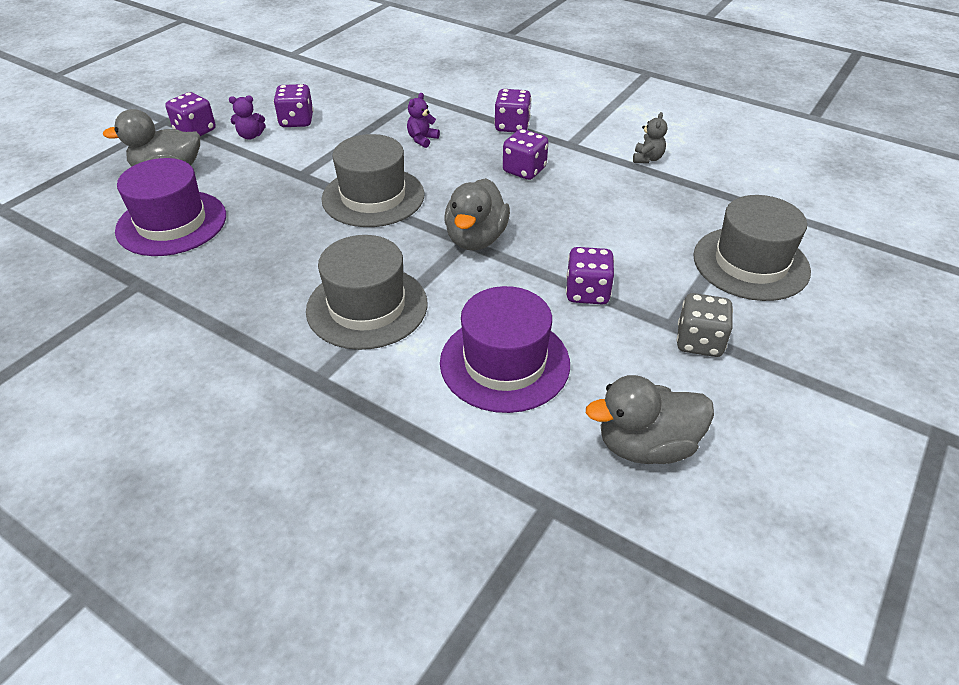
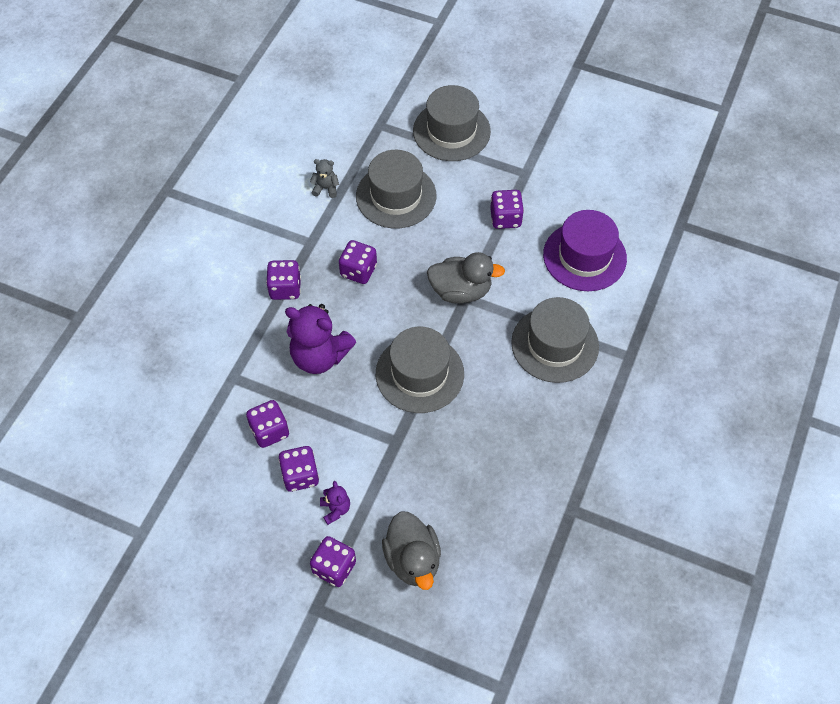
camera: 100 degrees left, 15 degrees up
purple hat [115,158,226,256] -> none
purple teddy bear [407,93,440,148] -> purple teddy bear [285,304,356,374], size x2.17
grey duck [586,375,714,464] -> none
grey dice [677,293,733,357] -> none
none -> purple dice [246,400,289,448]
none -> grey hat [356,150,437,229]

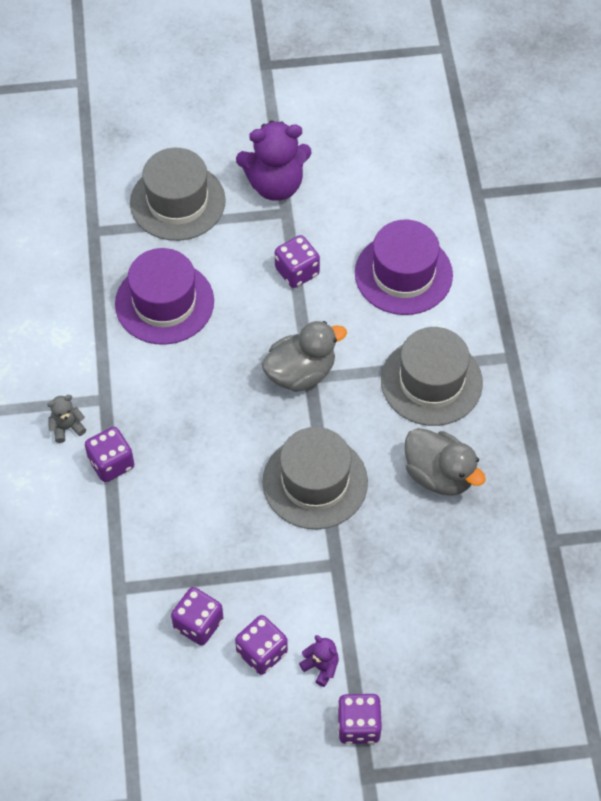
camera: 30 degrees left, 0 degrees up
purple teddy bear [285,304,356,374] -> purple teddy bear moved to [236,120,312,201]
grey teddy bear [310,159,339,198] -> grey teddy bear moved to [47,395,86,443]
purple dice [339,240,377,284] -> none
grey hat [356,150,437,229] -> purple hat [115,248,214,345]
grey duck [382,511,441,590] -> grey duck moved to [405,428,486,496]

